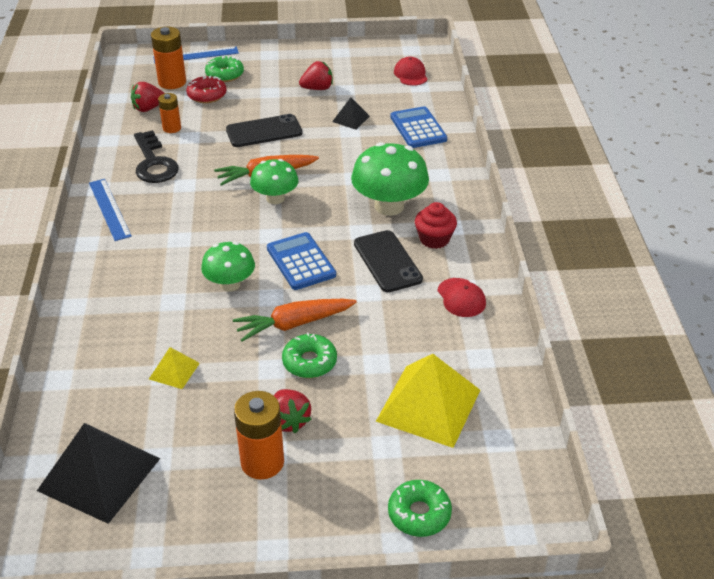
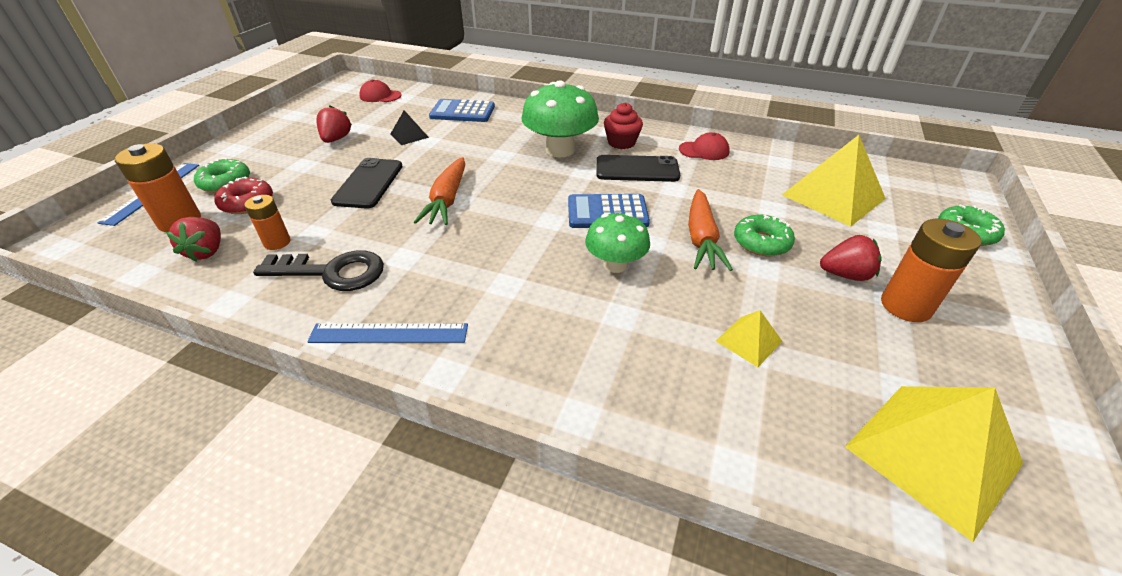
camera: 65 degrees left, 0 degrees up
black pyramid [37,423,160,524] -> yellow pyramid [845,386,1023,542]
green mushroom [250,159,299,204] -> none

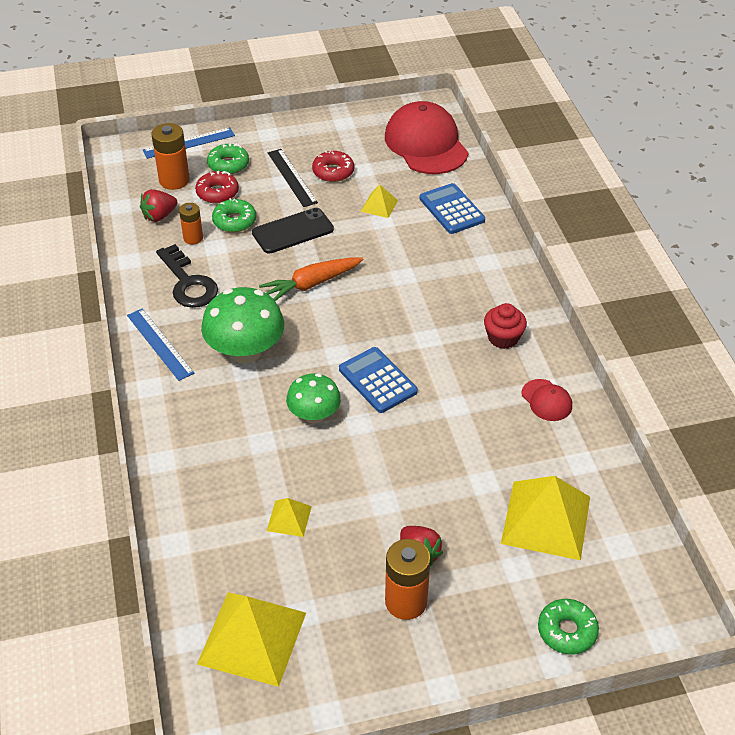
camera: 55 degrees right, 5 degrees up
red strawberry [316,105,352,143] -> red donut [312,150,354,182]
red cap [359,80,402,102] -> red cap [385,101,469,174], size x2.19
black pyramid [390,110,429,145] -> yellow pyramid [361,184,398,218]
green mushroom [522,80,599,157] -> green mushroom moved to [201,287,284,364]
black phone [596,155,680,182] -> none
orange carrot [688,189,733,271] -> none
green donut [734,215,795,256] -> green donut moved to [212,198,256,232]
none -> black ruler [268,149,318,207]

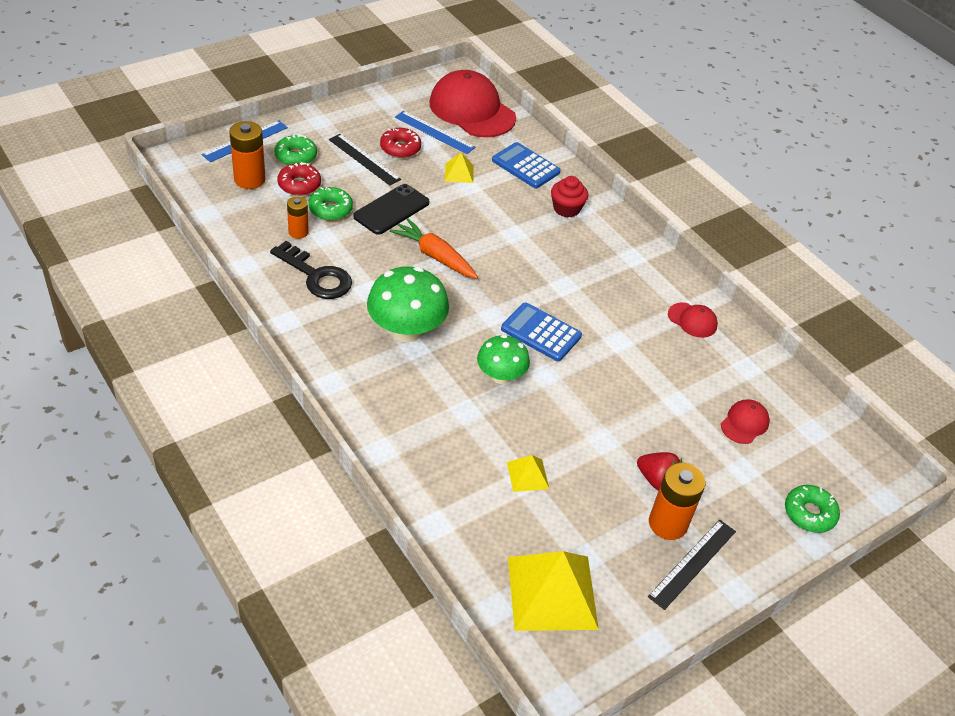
camera: 25 degrees left, 0 degrees up
blue ruler [127,308,195,381] -> blue ruler moved to [395,111,476,154]
red strawberry [140,189,177,222] -> none
orange carrot [259,258,363,301] -> orange carrot turned 90 degrees clockwise [389,218,478,279]
red cupcake [484,303,527,349] -> red cupcake moved to [551,176,588,217]
yellow pyramid [501,476,590,560] -> red cap [721,399,770,444]
none -> black ruler [648,520,736,610]

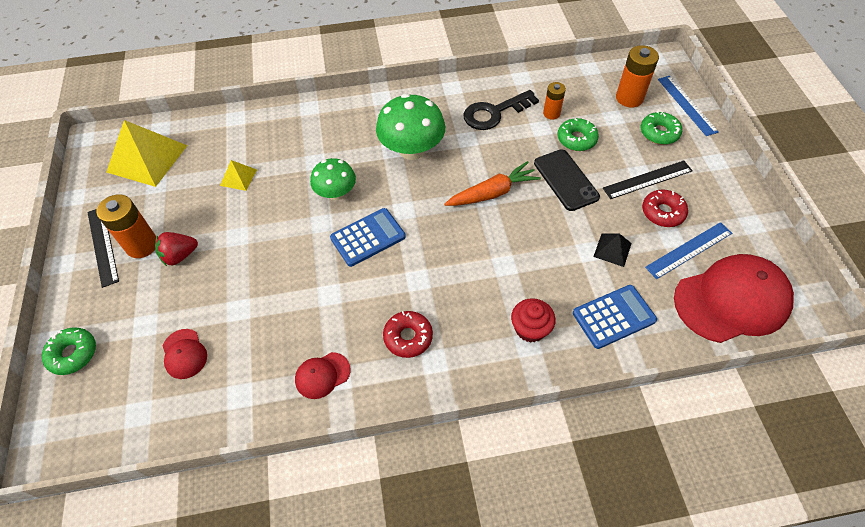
camera: 120 degrees right, 10 degrees up
red donut [277,162,321,196] -> red donut moved to [383,311,433,358]
yellow pyramid [445,152,474,183] -> black pyramid [593,233,632,267]

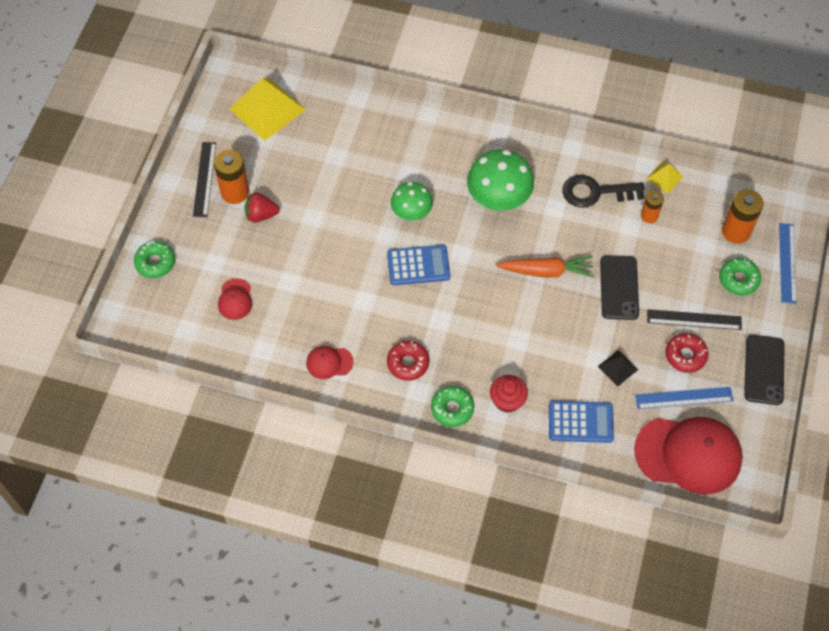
camera: 25 degrees right, 5 degrees up
yellow pyramid [220,160,257,191] -> yellow pyramid moved to [646,162,684,193]
green donut [558,118,599,151] -> green donut moved to [431,386,474,427]
none -> black phone [744,335,785,405]

